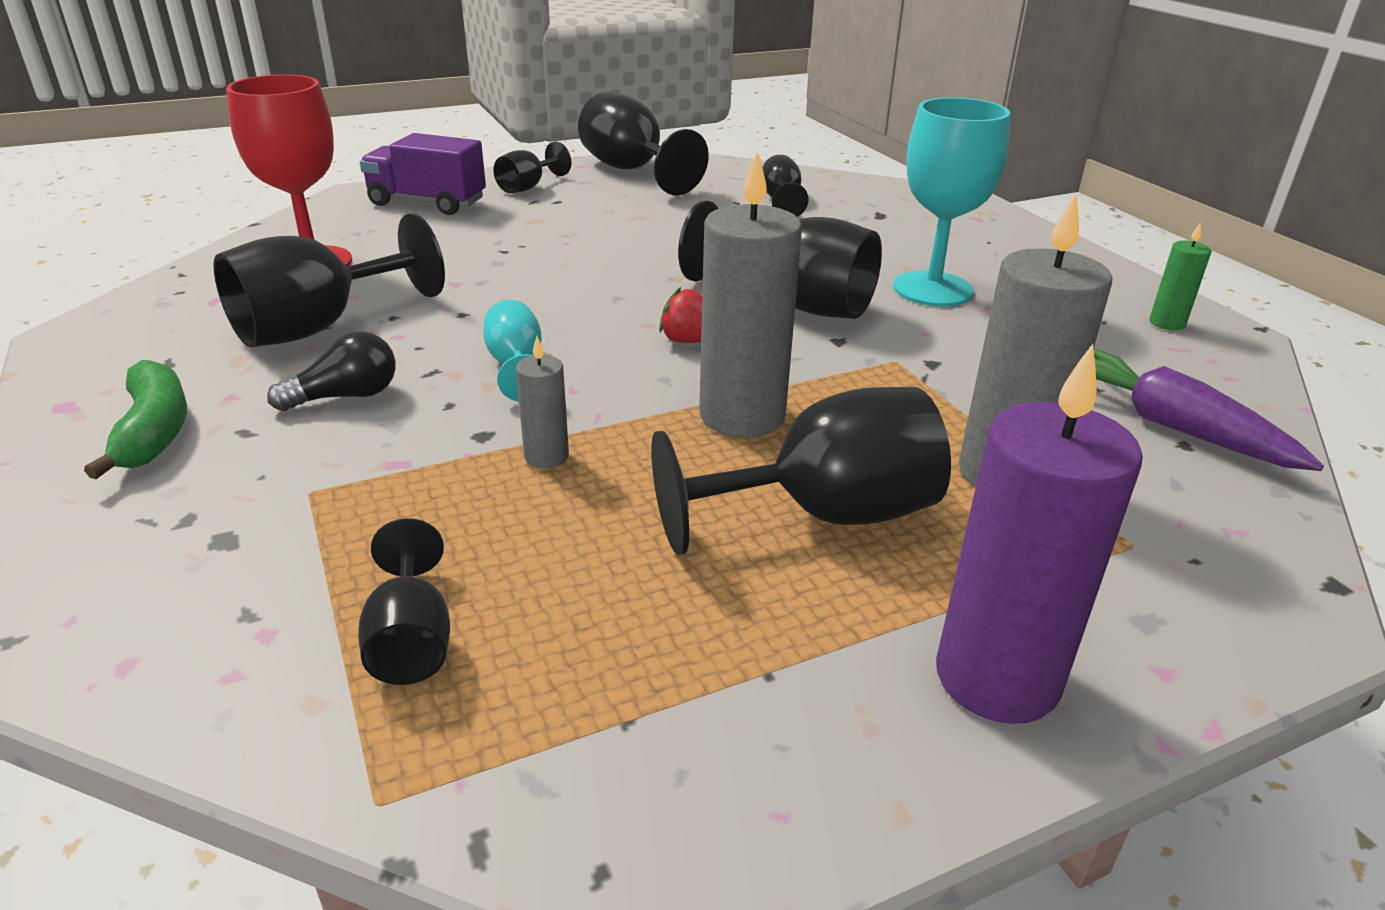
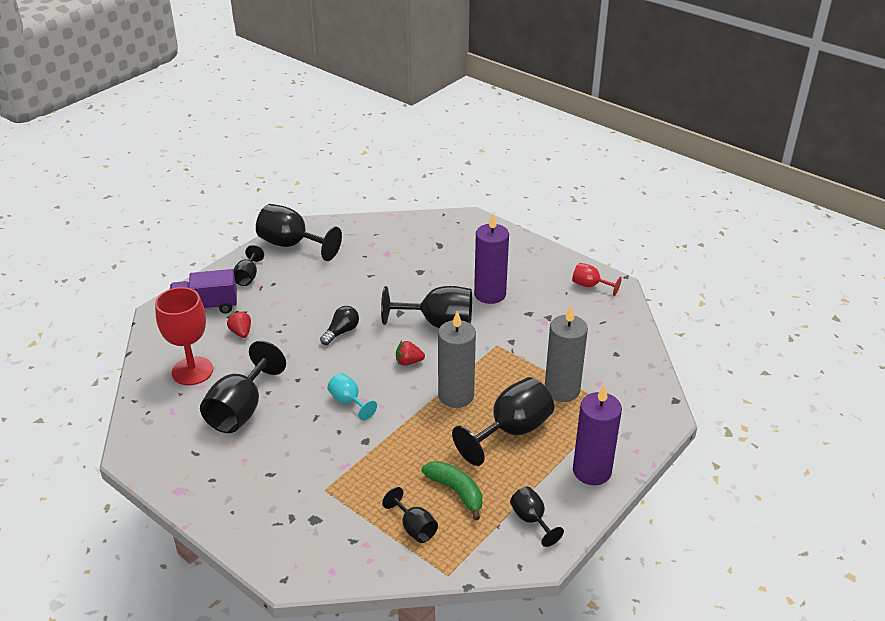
camera: 25 degrees left, 5 degrees up
green banana [84,360,187,479] -> green banana moved to [421,461,482,520]
black light bulb [267,331,396,411] -> black light bulb moved to [320,306,359,345]
grey candle [516,336,569,468] -> none
black goblet [762,155,809,217] -> black goblet moved to [510,487,564,547]
turquoise goblet [893,97,1010,307] -> purple candle [474,213,509,304]
purple carrot [1093,348,1324,471] -> none
green candle [1149,222,1212,331] -> red goblet [572,263,622,296]
none -> red strawberry [227,311,251,338]

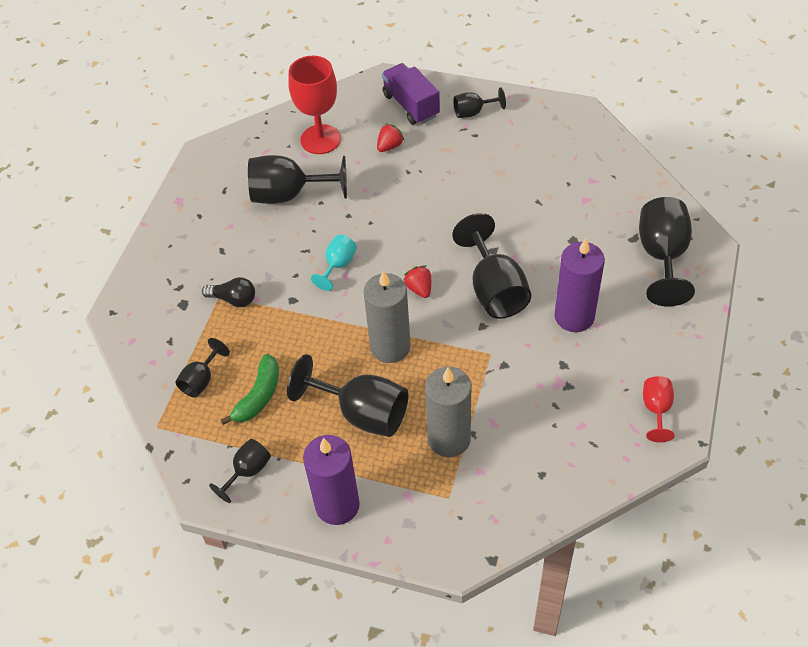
camera: 70 degrees right, 15 degrees up
black goblet [256,204,342,261] -> black goblet moved to [639,197,695,307]
black light bulb [320,306,359,345] -> black light bulb moved to [202,277,255,307]

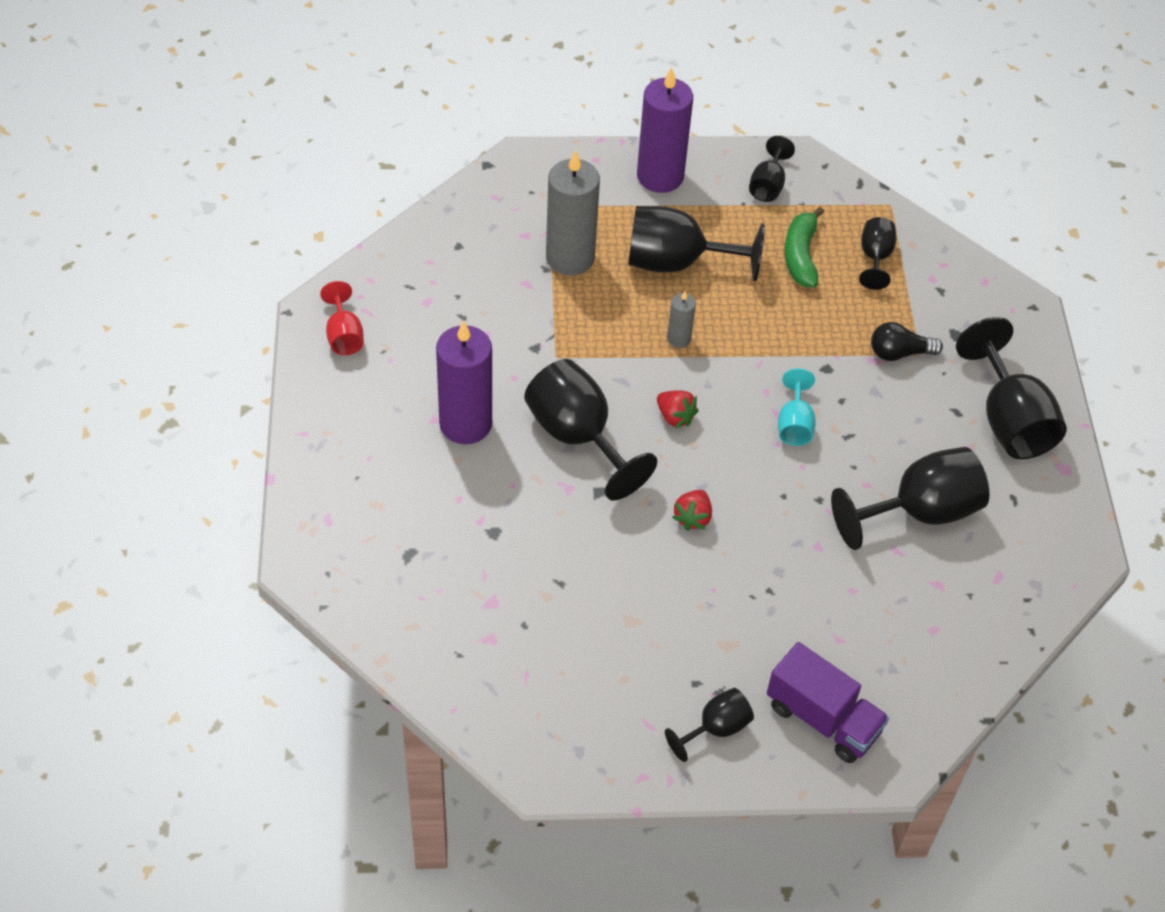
camera: 155 degrees right, 0 degrees up
red goblet [288,56,341,154] -> none
grey candle [364,270,411,363] -> grey candle [667,291,696,348], size x0.48
red strawberry [377,123,405,152] -> red strawberry moved to [672,490,712,531]
black goblet [639,197,695,307] -> black goblet moved to [956,317,1067,459]

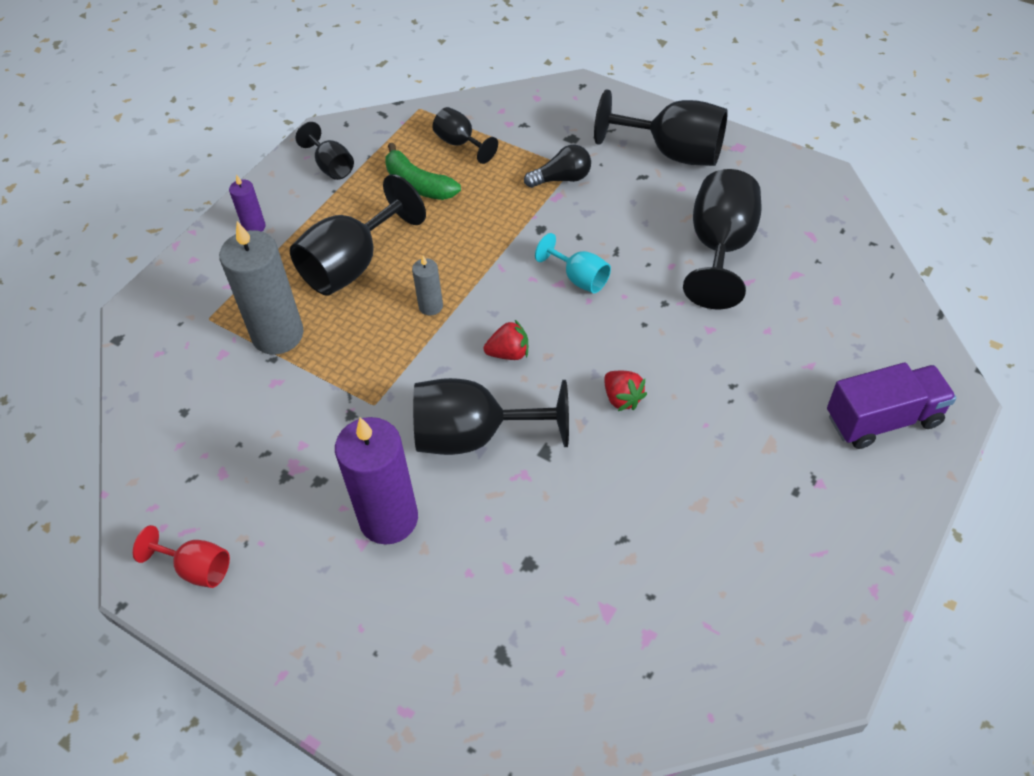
camera: 50 degrees left, 0 degrees up
purple candle [637,67,693,193] -> purple candle [229,175,266,232], size x0.48
black goblet [665,688,754,762] -> none
black light bulb [871,322,943,361] -> black light bulb turned 135 degrees counterclockwise [524,145,591,188]

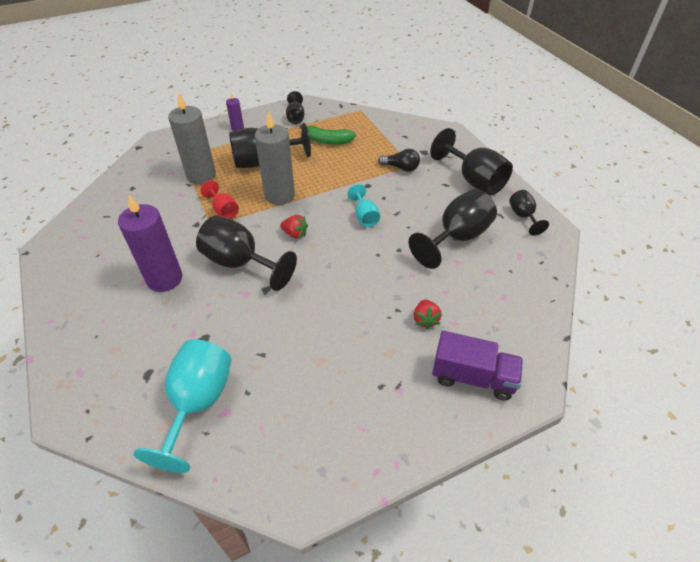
camera: 30 degrees right, 5 degrees down
red goblet [133,525,230,588] -> red goblet moved to [201,180,239,219]
green banana [385,143,461,200] -> green banana turned 60 degrees counterclockwise [300,124,356,145]
grey candle [412,256,443,316] -> grey candle [255,111,295,205], size x2.09
black goblet [432,107,498,164] -> black goblet moved to [509,190,549,236]
red strawberry [604,371,647,411] -> red strawberry moved to [414,299,442,330]
none -> turquoise goblet [133,339,231,473]

